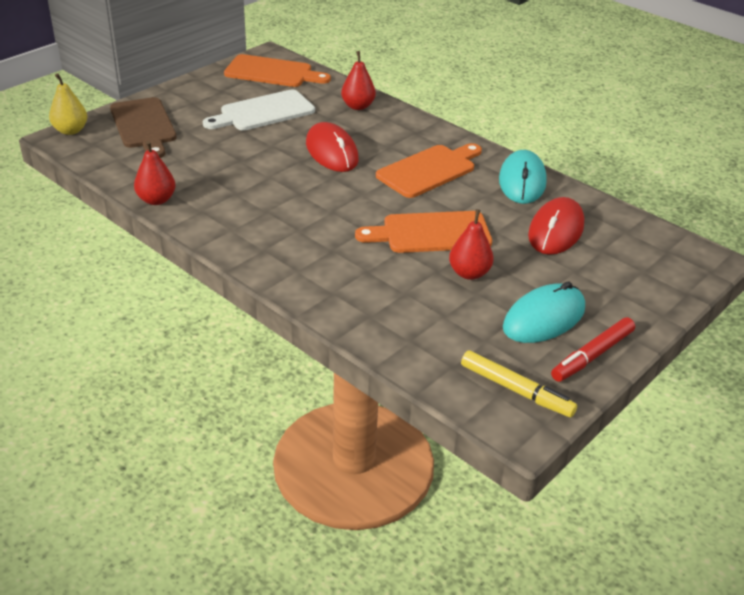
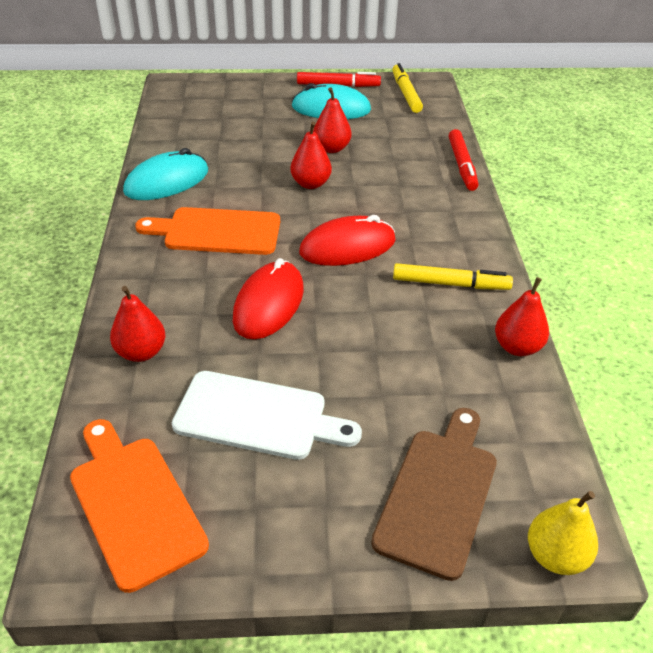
camera: 135 degrees left, 5 degrees up
orange cutting board [355,211,492,253] -> red pear [290,122,332,189]
red mouse [528,197,584,255] -> red mouse moved to [299,215,396,266]
none -> yellow marker [393,263,513,290]
none -> red marker [449,129,479,191]

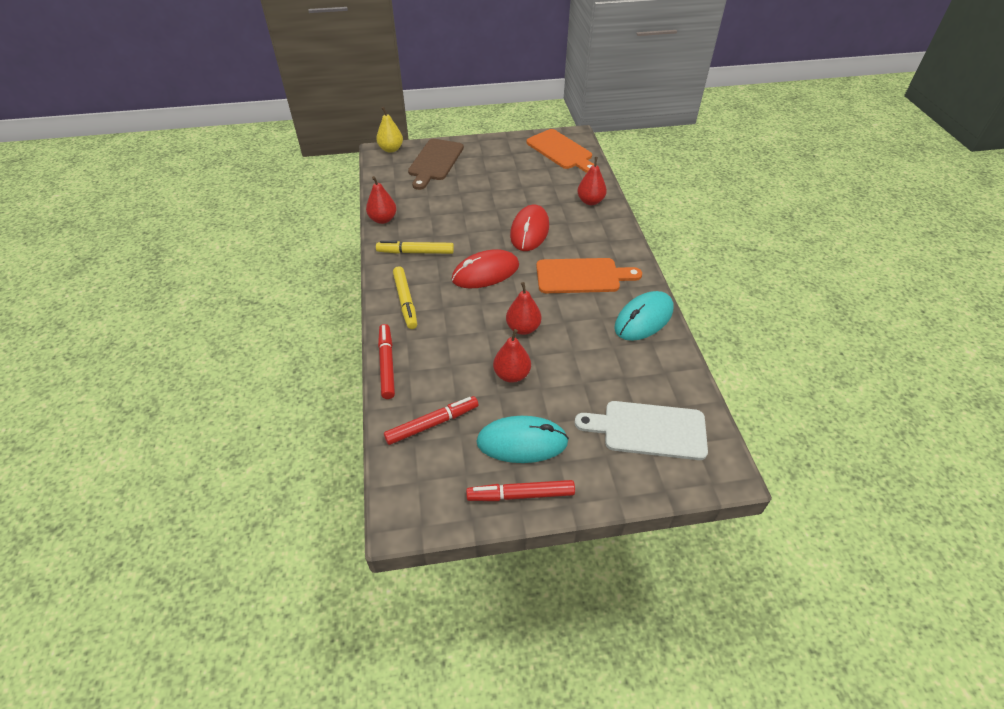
camera: 175 degrees right, 5 degrees up
white cutting board [172,371,362,460] -> white cutting board moved to [575,401,708,460]
yellow marker [392,63,423,113] -> yellow marker moved to [393,266,417,329]
none -> red marker [384,396,479,445]

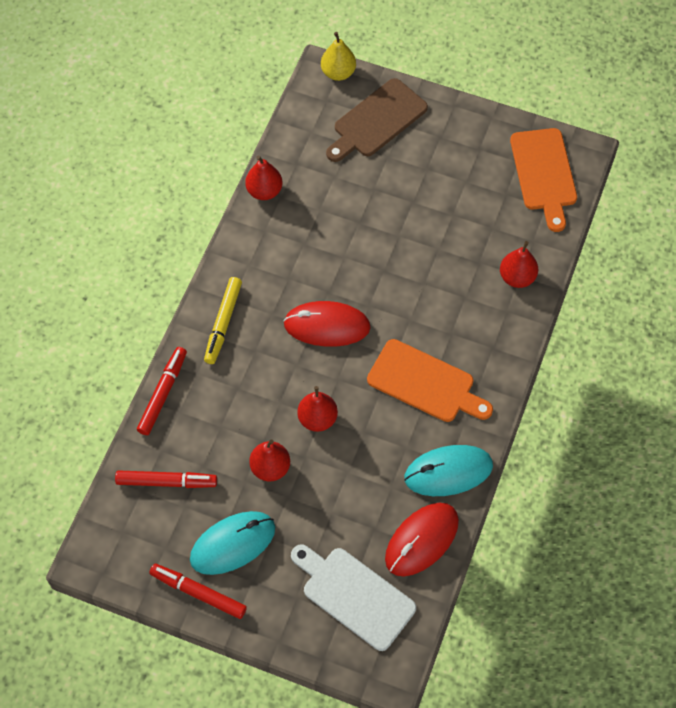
camera: 30 degrees right, 15 degrees up
yellow marker [376,240,454,254] -> none
turquoise mouse [476,416,569,463] -> turquoise mouse turned 60 degrees counterclockwise [190,511,275,575]
red mouse [510,205,549,251] -> red mouse moved to [385,503,459,576]

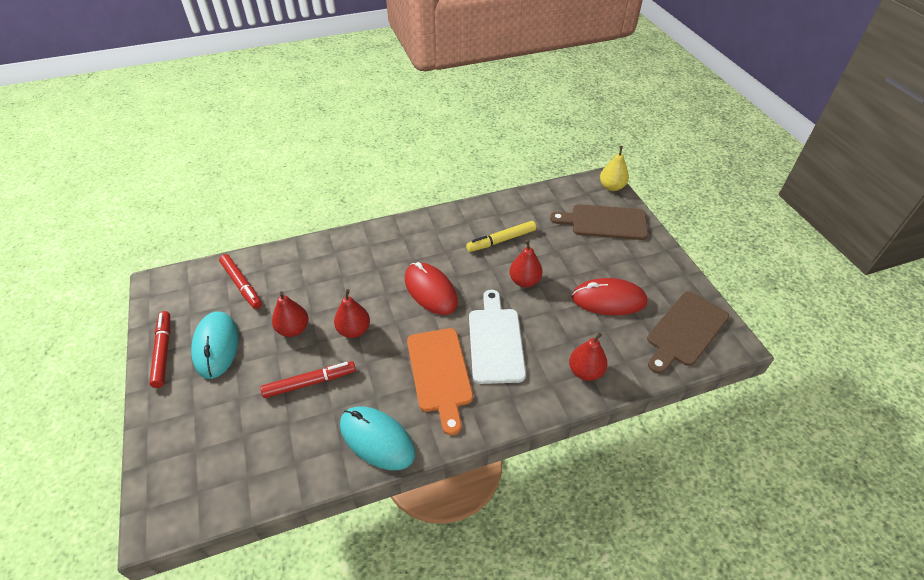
camera: 50 degrees right, 15 degrees down
red marker [137,347,187,435] -> red marker moved to [260,361,356,398]
turquoise mouse [190,511,275,575] -> turquoise mouse turned 60 degrees clockwise [191,312,239,379]
yellow marker [204,277,242,364] -> yellow marker moved to [466,221,536,252]
red pear [245,155,283,200] -> red pear moved to [509,240,543,287]
white cutting board [291,544,416,651] -> white cutting board moved to [469,290,526,384]
red mouse [385,503,459,576] -> red mouse moved to [572,278,647,315]
orange cutting board [510,128,577,232] -> brown cutting board [647,291,729,374]

